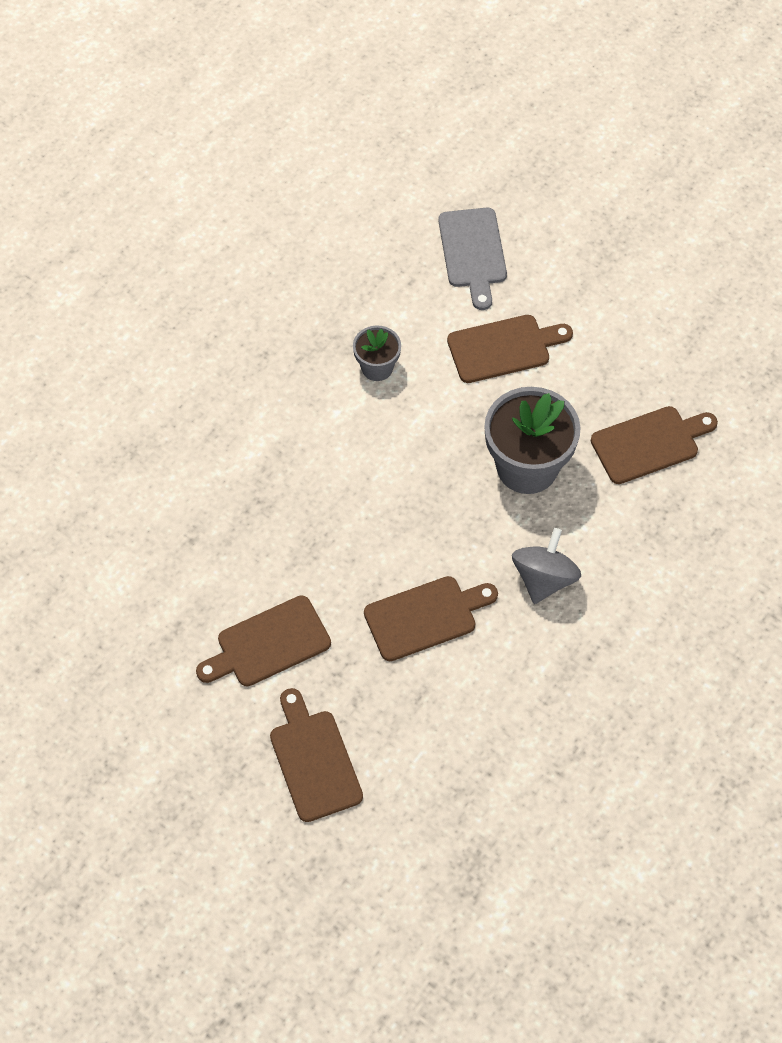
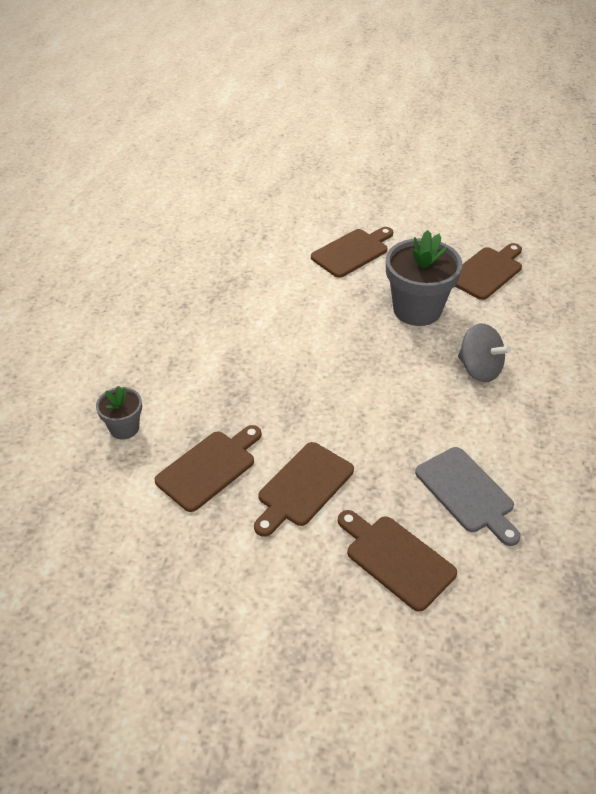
camera: 25 degrees left, 15 degrees down
grey flower pot [353,325,401,381] -> grey flower pot moved to [96,386,142,440]
brown cutting board [364,576,498,661] -> brown cutting board moved to [155,425,262,512]
grey cutting board [438,208,507,310] -> grey cutting board moved to [415,447,521,546]
grey spinning top [512,528,581,604] -> grey spinning top turned 135 degrees clockwise [458,323,511,382]

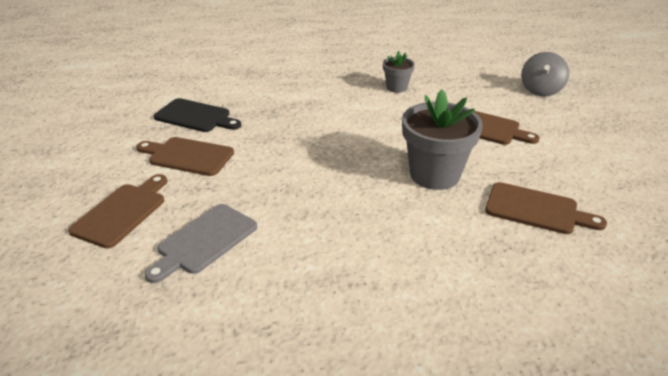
camera: 70 degrees right, 10 degrees down
grey flower pot [96,386,142,440] -> grey flower pot moved to [383,51,415,93]
brown cutting board [155,425,262,512] -> black cutting board [154,98,241,132]
grey spinning top [458,323,511,382] -> grey spinning top moved to [521,52,569,96]

